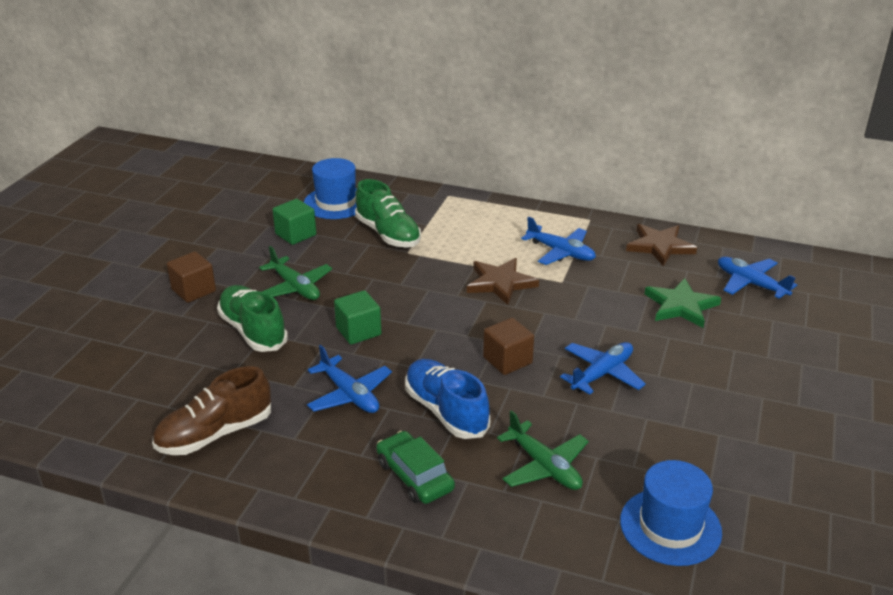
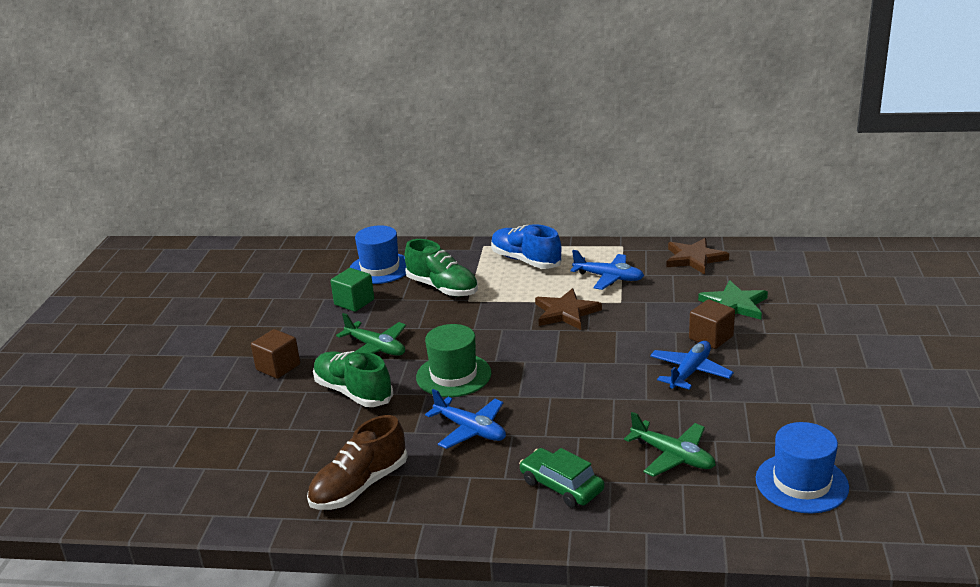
camera: 10 degrees left, 5 degrees down
green cube [334,290,381,345] -> green hat [416,324,491,397]
blue shoe [405,359,490,439] -> blue shoe moved to [491,224,562,269]
brown cube [483,318,534,375] -> brown cube moved to [689,299,735,349]
blue plane [718,257,797,299] -> none

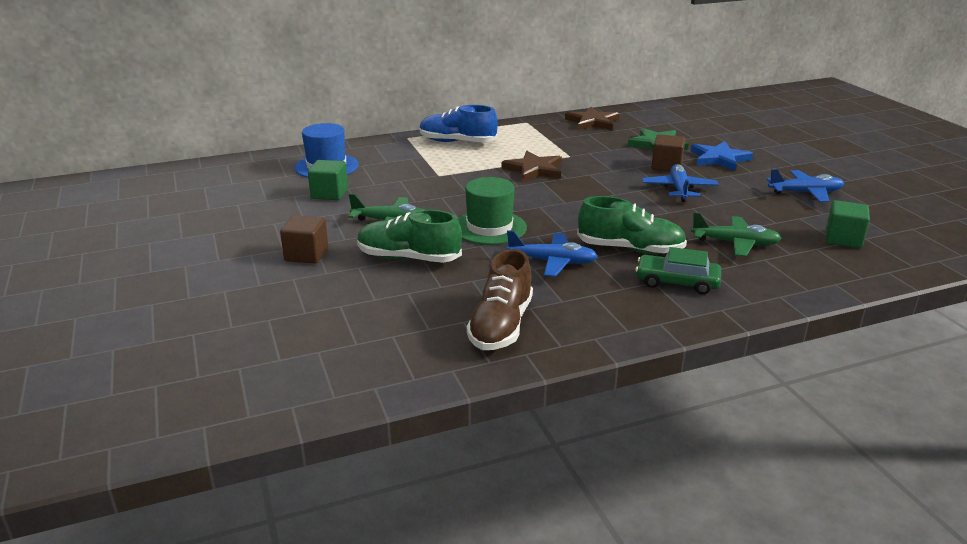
camera: 30 degrees left, 0 degrees up
green shoe [404,239,478,297] -> green shoe moved to [577,196,687,254]
blue plane [570,250,644,290] -> blue plane moved to [767,169,845,202]
blue hat [756,422,849,513] -> green cube [826,200,870,248]
none -> blue star [691,141,753,171]

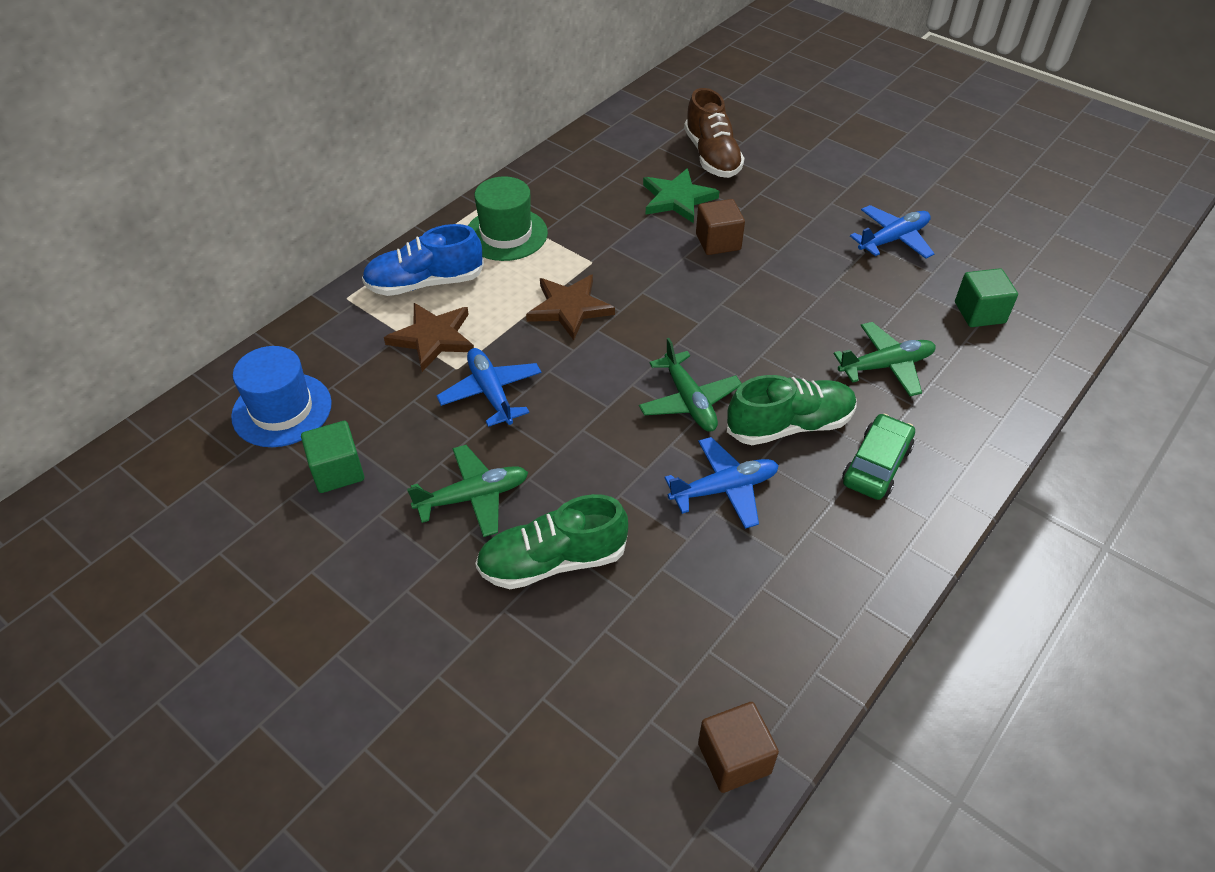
camera: 30 degrees left, 20 degrees up
brown cube [280,215,328,264] -> brown cube moved to [698,702,779,793]
green hat [458,177,527,245] -> green hat moved to [468,176,548,261]
brown shoe [467,249,533,350] -> brown shoe moved to [684,88,744,178]
brown star [565,107,619,130] -> brown star moved to [384,303,474,372]
green car [636,247,721,295] -> green car turned 135 degrees clockwise [842,414,915,500]
blue plane [642,164,719,202] -> blue plane moved to [437,348,541,427]
blue star [691,141,753,171] -> none
none -> green plane [639,338,742,432]

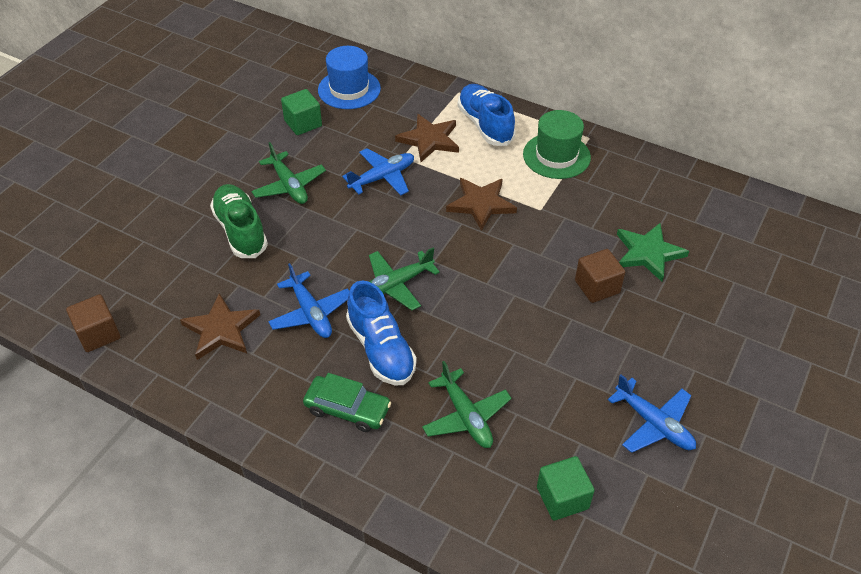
camera: 80 degrees right, 0 degrees up
brown shoe [684,88,744,178] -> none
green shoe [727,375,857,445] -> blue shoe [346,281,417,385]
none -> brown star [180,293,260,360]

